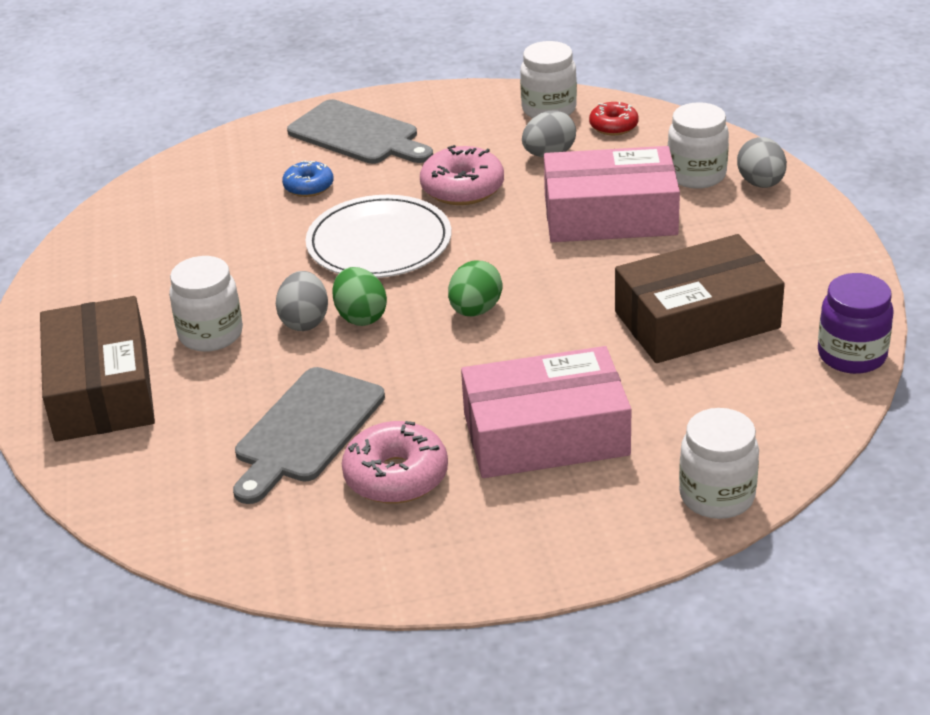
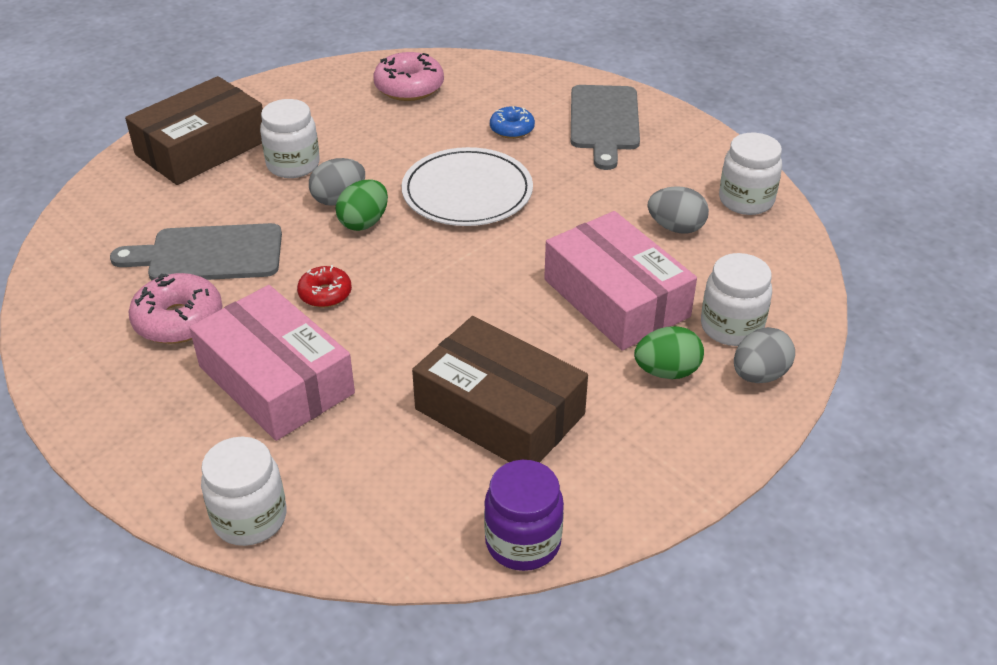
camera: 55 degrees right, 5 degrees up
pink donut [420,145,504,205] -> pink donut moved to [373,52,444,101]
green egg [448,260,502,317] -> green egg moved to [634,326,704,379]
red donut [589,102,639,135] -> red donut moved to [297,265,352,308]

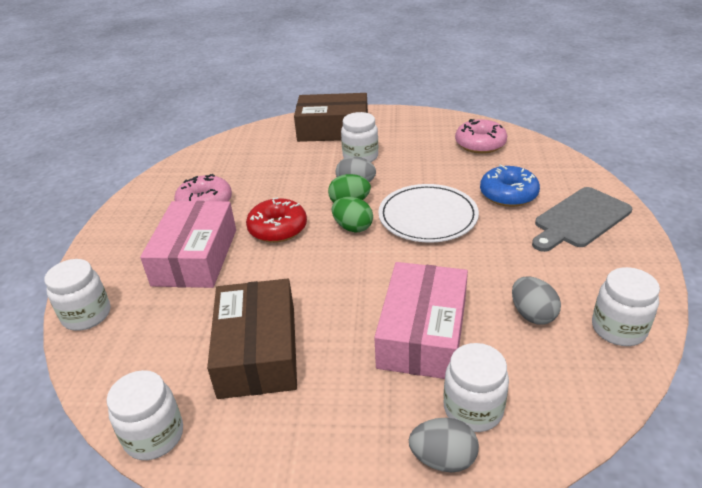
camera: 50 degrees right, 5 degrees down
grey cutting board [110,223,282,280] -> none
red donut [297,265,352,308] -> red donut [246,197,307,243], size x1.63
purple jar [484,460,564,571] -> white jar [107,370,183,460]
blue donut [490,106,535,139] -> blue donut [480,164,540,207], size x1.63
green egg [634,326,704,379] -> green egg moved to [332,197,373,233]

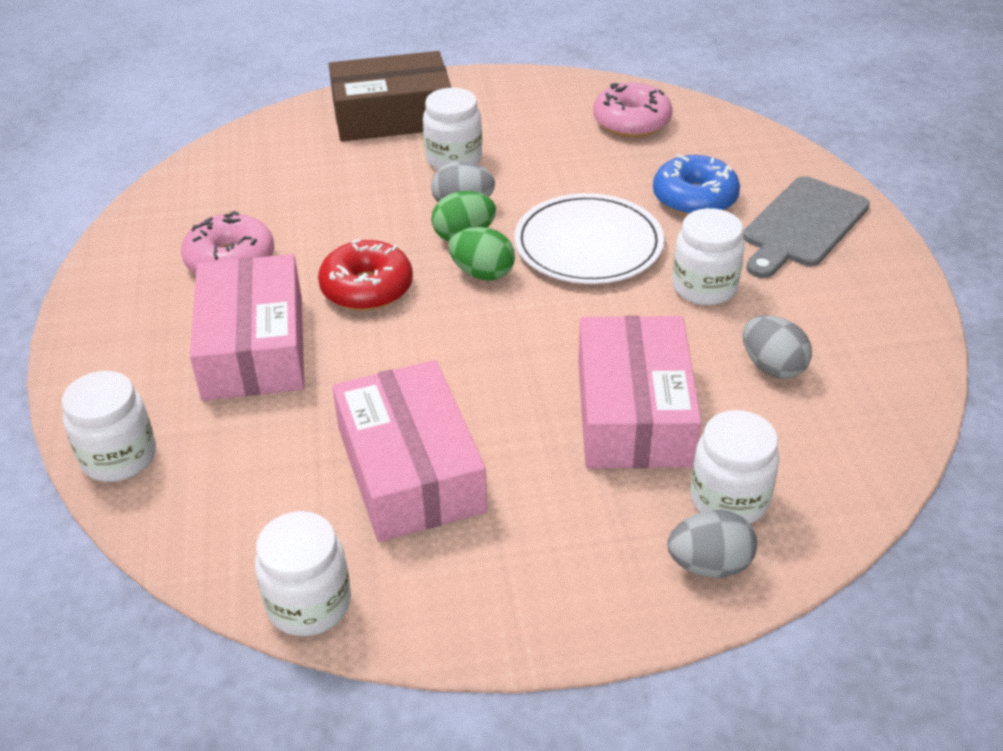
camera: 15 degrees left, 5 degrees up
brown box [207,279,297,399] -> pink box [332,360,487,542]
white jar [592,267,660,346] -> white jar moved to [672,208,745,305]

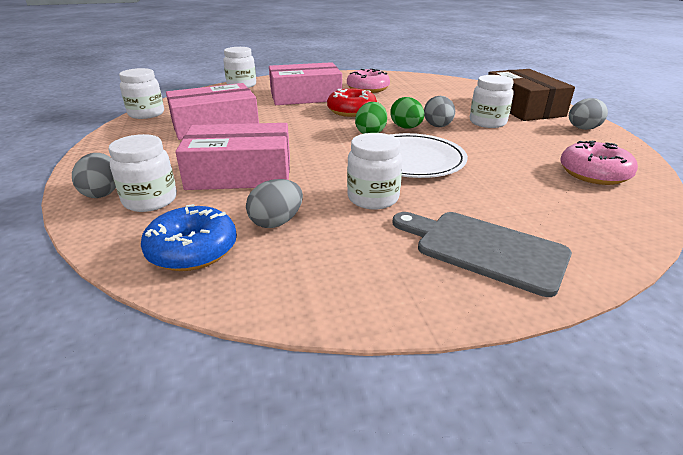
camera: 85 degrees right, 10 degrees down
blue donut [653,154,740,216] -> blue donut moved to [141,204,237,271]
none -> grey egg [569,98,608,130]

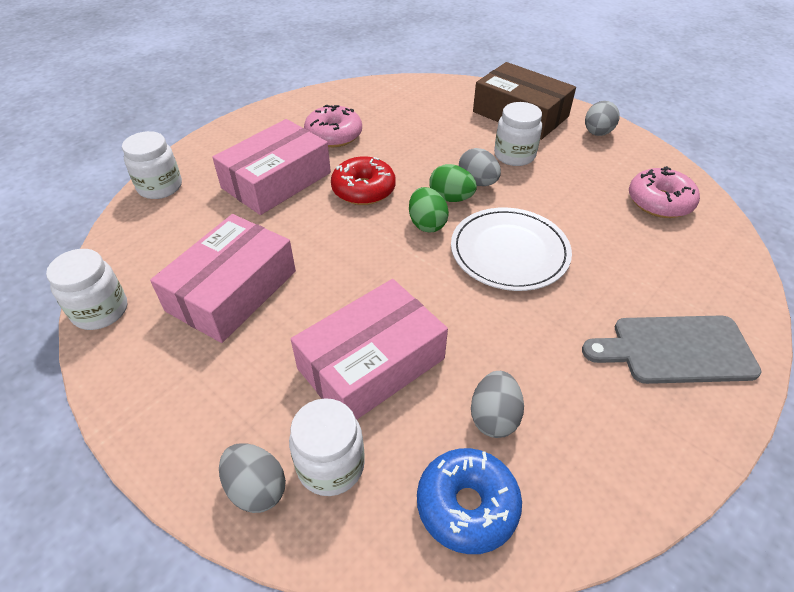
camera: 35 degrees left, 15 degrees up
white jar [347,133,403,210] -> none

